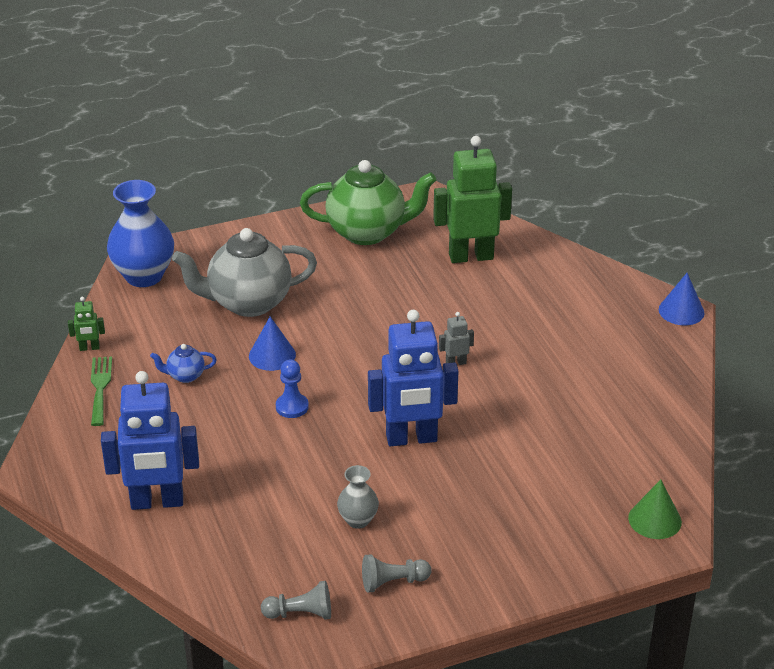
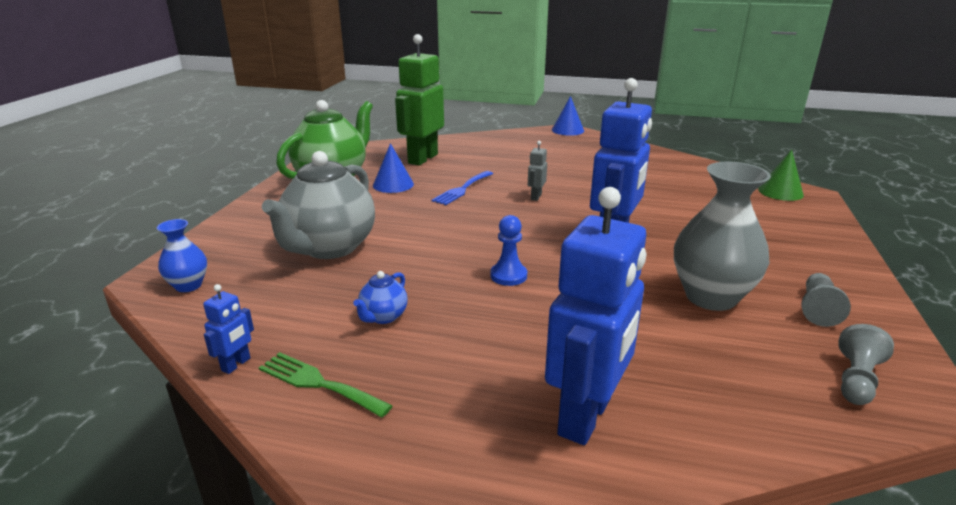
camera: 55 degrees left, 10 degrees down
green robot [68,297,105,351] -> blue robot [203,284,254,374]
blue vase [107,180,174,287] -> blue vase [157,219,207,292], size x0.52
blue cone [249,317,296,371] -> blue cone moved to [373,143,414,193]
grey vase [337,465,379,529] -> grey vase [674,162,771,311], size x1.92
none -> blue fork [432,171,493,205]

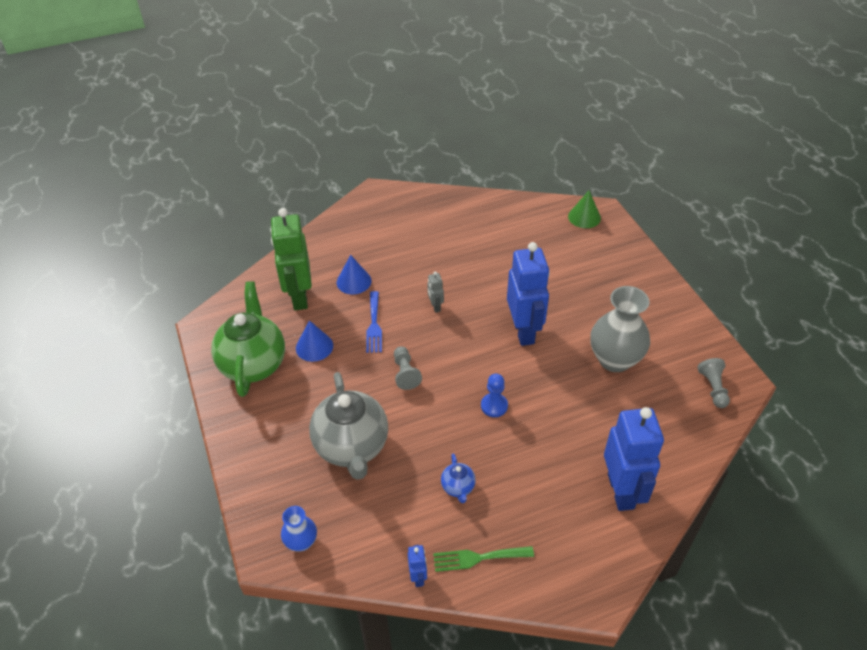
camera: 35 degrees left, 20 degrees up
blue cone [552,96,584,136] -> blue cone moved to [336,255,372,294]
grey pawn [802,273,851,327] -> grey pawn moved to [394,346,422,390]

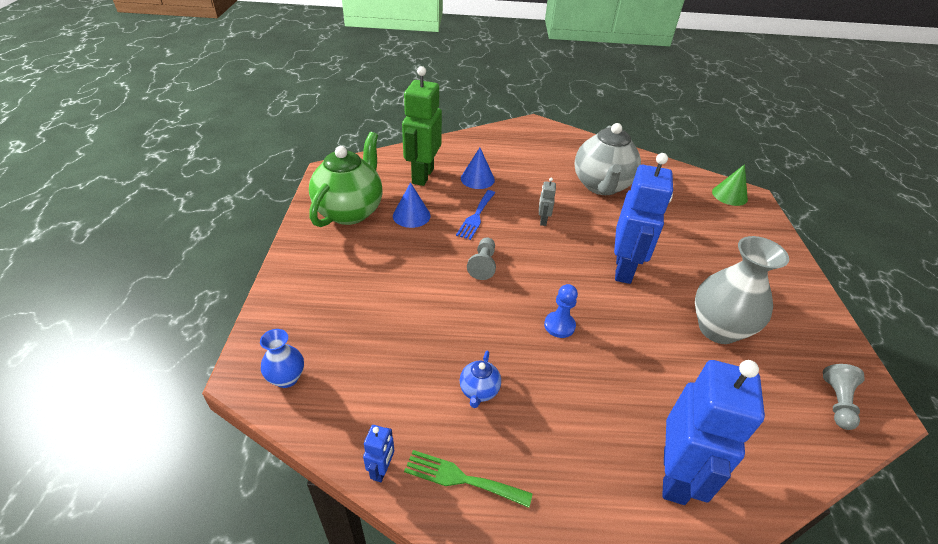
camera: 20 degrees right, 5 degrees down
grey teapot [309,372,388,480] -> grey teapot moved to [574,123,641,195]

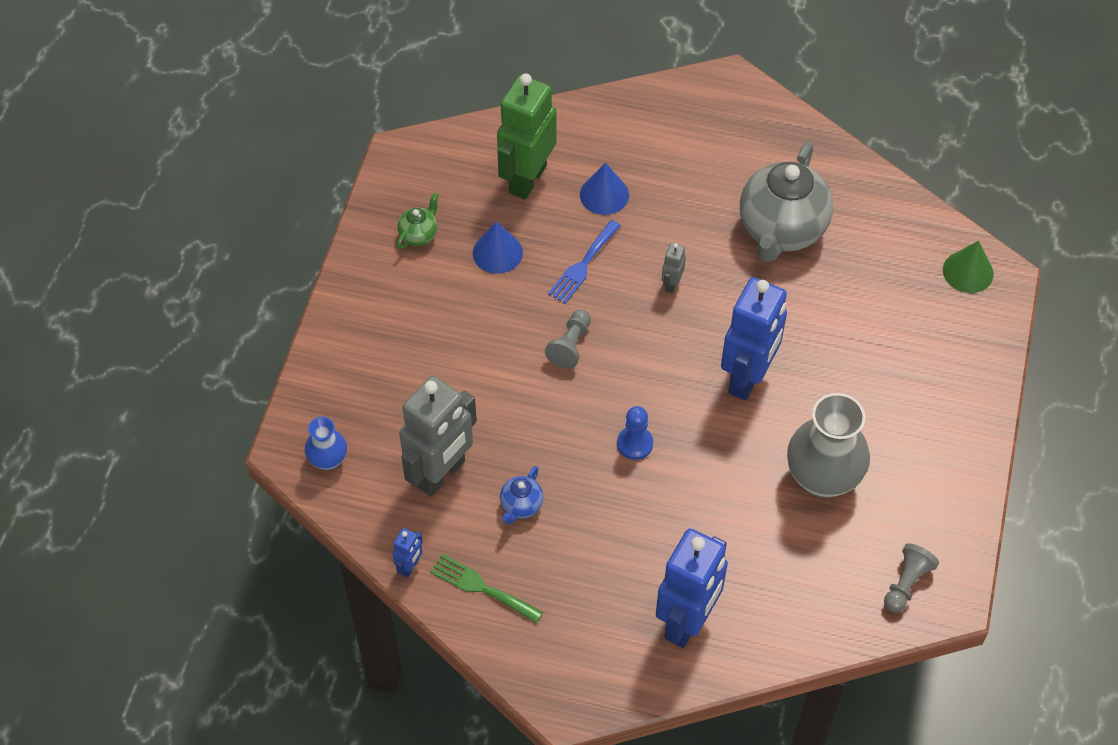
camera: 15 degrees right, 15 degrees up
green teapot [309,132,383,227] -> green teapot [397,192,439,250], size x0.43
none -> grey robot [399,376,477,497]

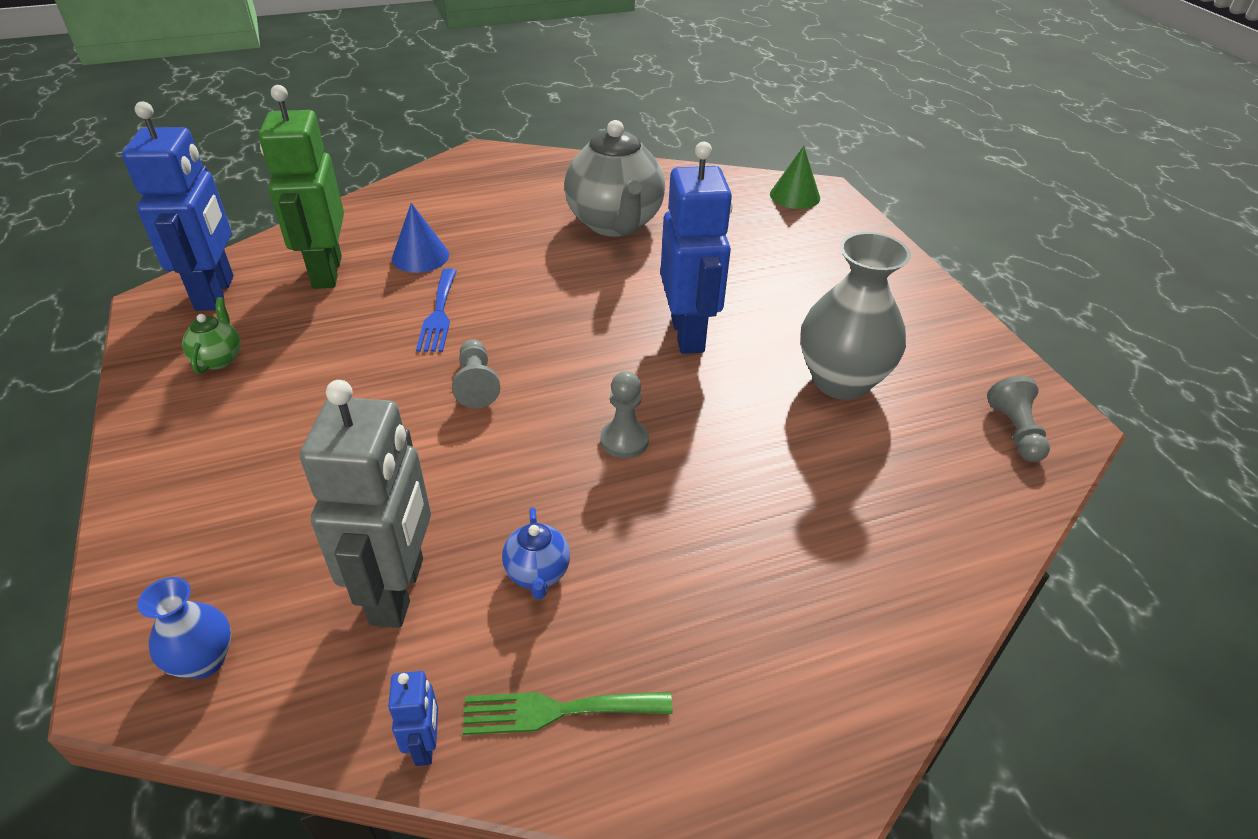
camera: 35 degrees left, 15 degrees down
blue cone [473,221,523,274] -> none
blue pawn [617,406,653,460] -> grey pawn [600,371,649,458]
blue robot [656,528,728,648] -> blue robot moved to [122,101,234,311]
grey robot [662,243,686,294] -> none

